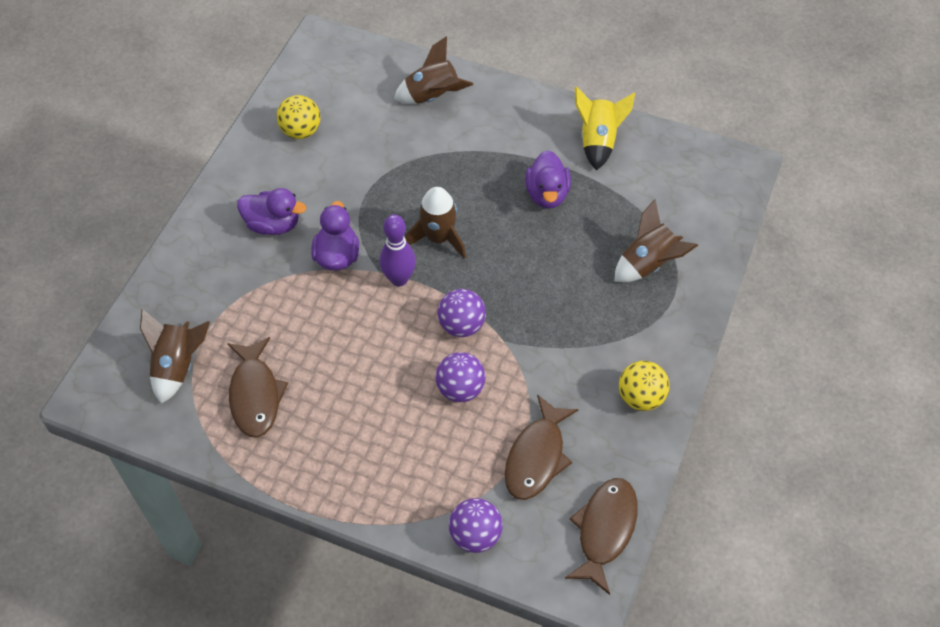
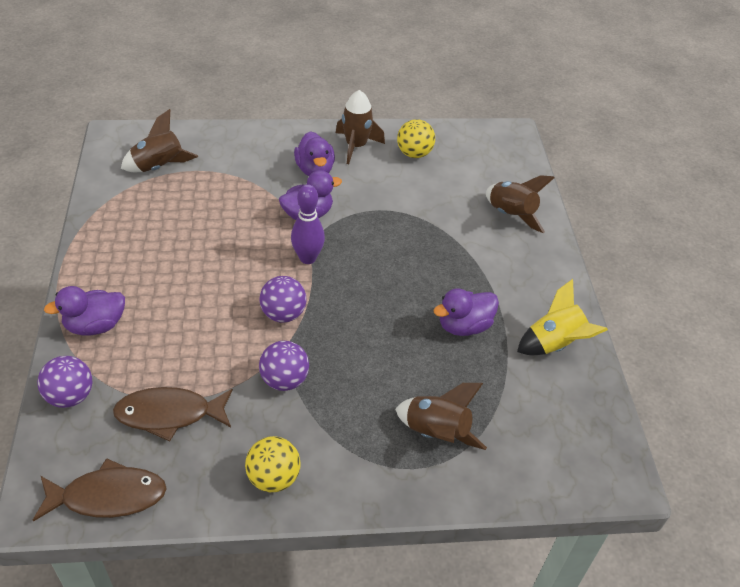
camera: 60 degrees right, 10 degrees down
brown fish [227,337,289,438] -> none
brown rocket [405,187,466,258] -> brown rocket moved to [336,90,385,164]
purple ball [435,352,486,402] -> purple ball moved to [259,341,309,391]
none -> purple duck [44,286,125,336]

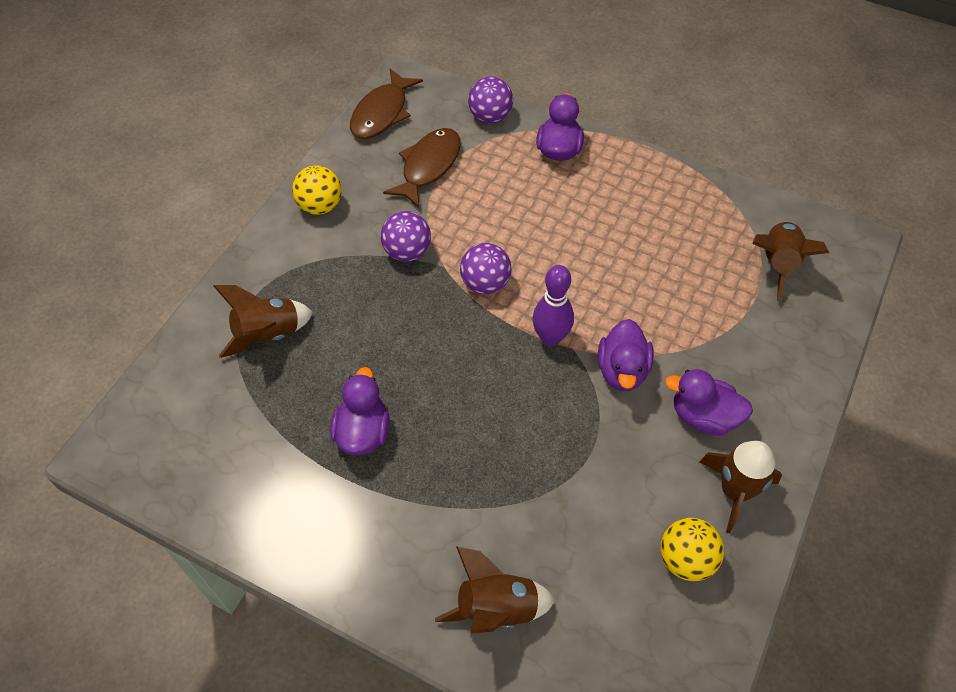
camera: 125 degrees right, 10 degrees up
yellow rocket [517,279,608,355] -> none

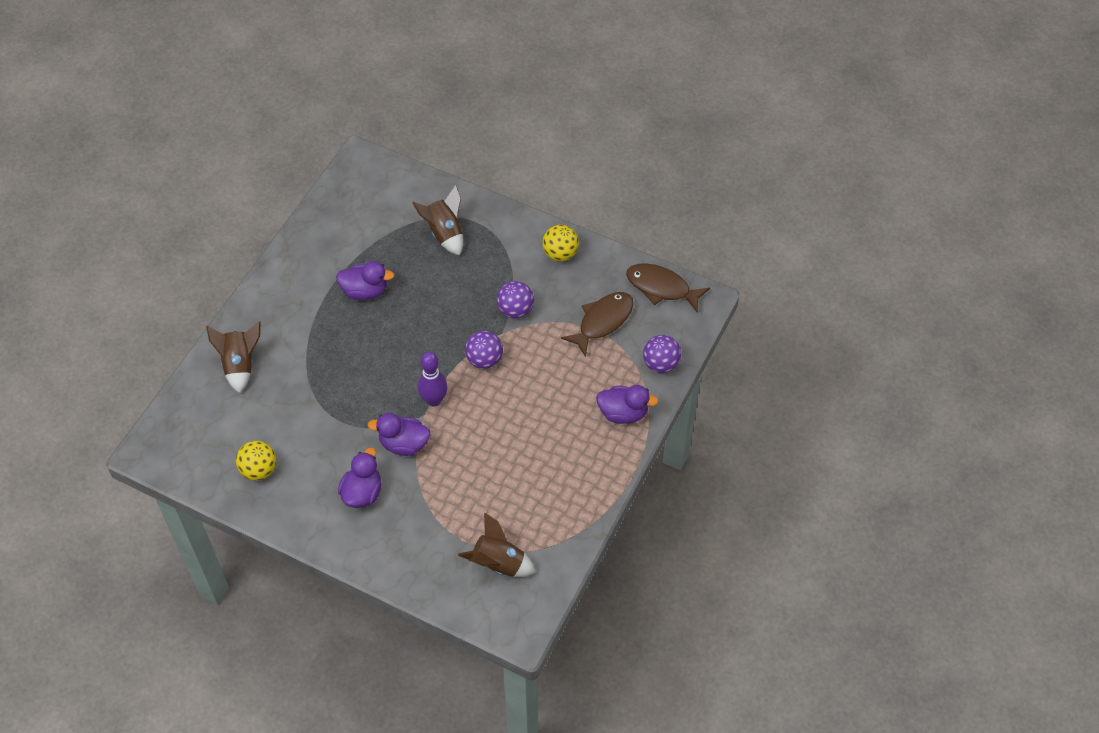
camera: 90 degrees right, 0 degrees up
brown fish [383,128,461,209] -> brown fish turned 75 degrees counterclockwise [561,292,633,357]
brown rocket [699,441,782,533] -> none

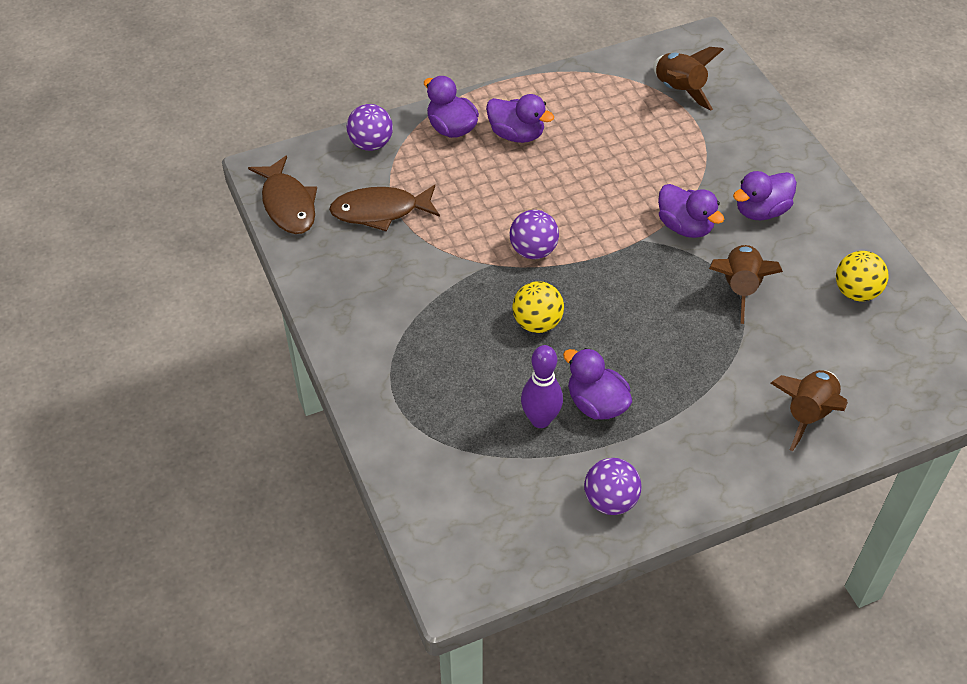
camera: 140 degrees left, 5 degrees down
brown rocket [412,185,463,256] -> brown rocket moved to [709,245,783,324]
purple bowling pin [418,352,448,407] -> purple bowling pin moved to [521,345,563,428]
purple ball [497,281,534,319] -> purple ball moved to [584,458,642,515]
yellow ball [542,225,579,261] -> yellow ball moved to [512,281,564,333]
none -> purple duck [486,94,554,143]

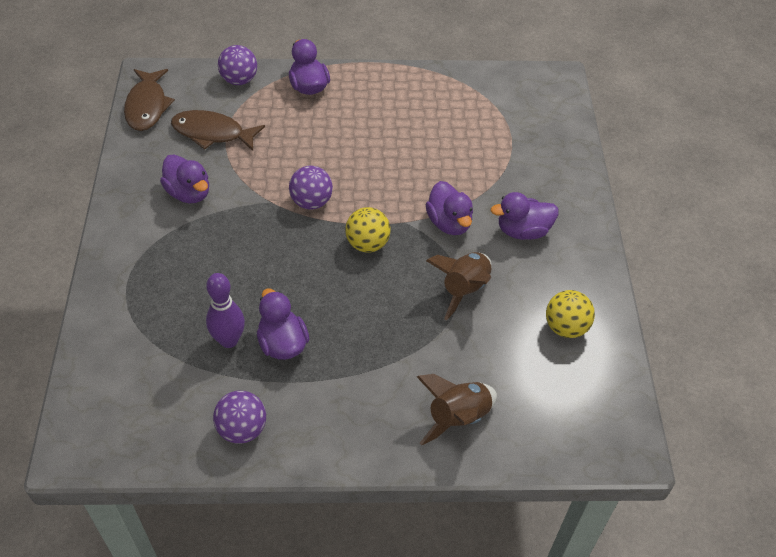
camera: 20 degrees right, 0 degrees up
purple duck [486,94,554,143] -> purple duck moved to [160,154,209,203]
yellow ball [512,281,564,333] -> yellow ball moved to [345,207,390,253]
brown rocket [653,47,724,111] -> none

